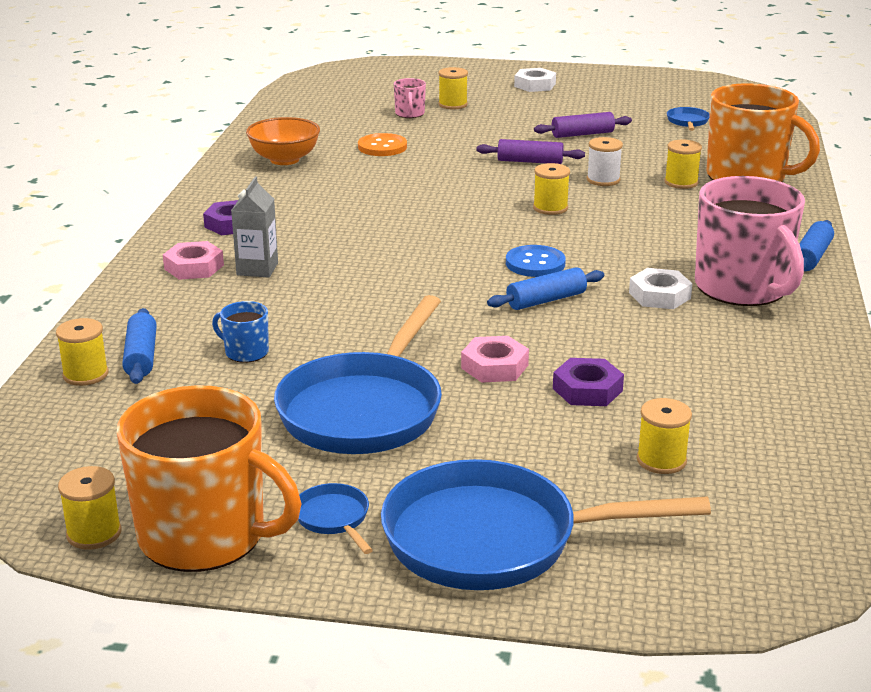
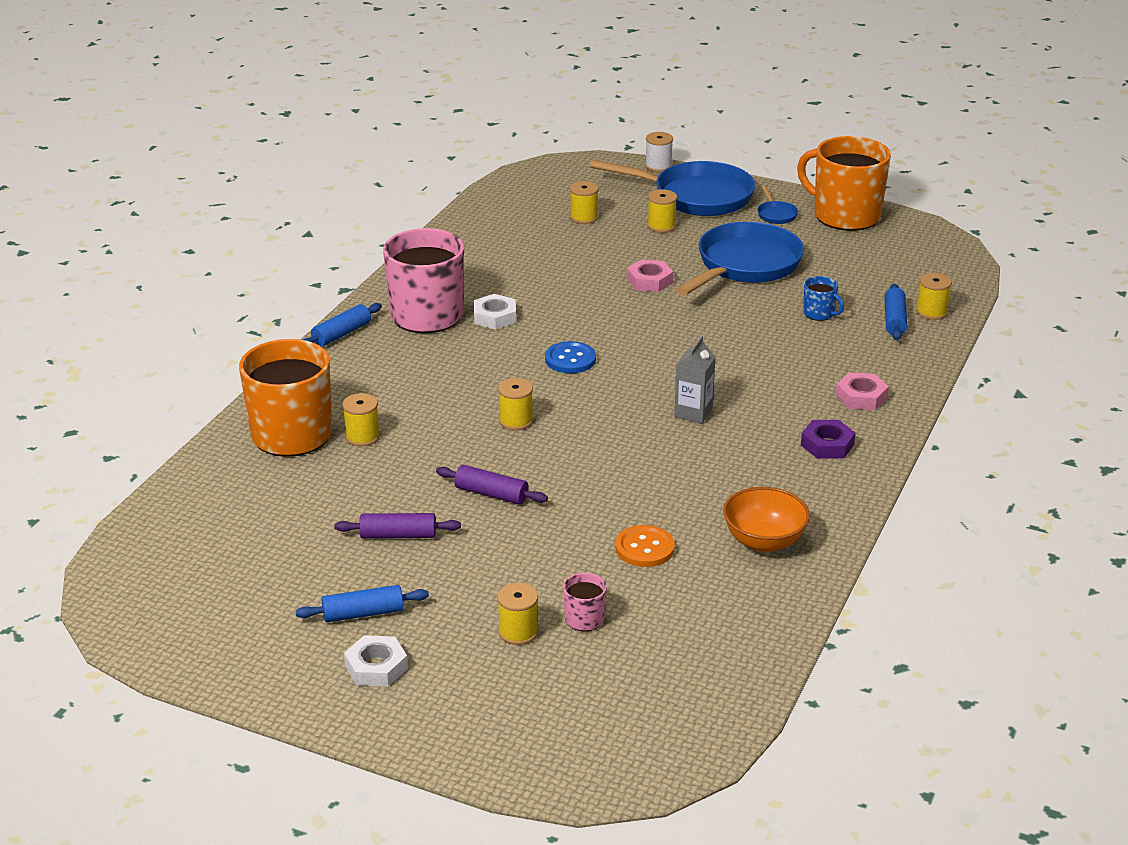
camera: 165 degrees left, 5 degrees up
yellow spool [58,466,121,550] -> yellow spool moved to [647,189,677,233]
grey carton [231,177,278,278] -> grey carton moved to [674,336,716,424]
blue rolling pin [487,267,604,310] -> blue rolling pin moved to [295,585,429,622]
purple nut [553,358,624,406] -> none
white spool [587,137,623,186] -> white spool moved to [645,132,673,172]
blue pan [667,107,710,131] -> none

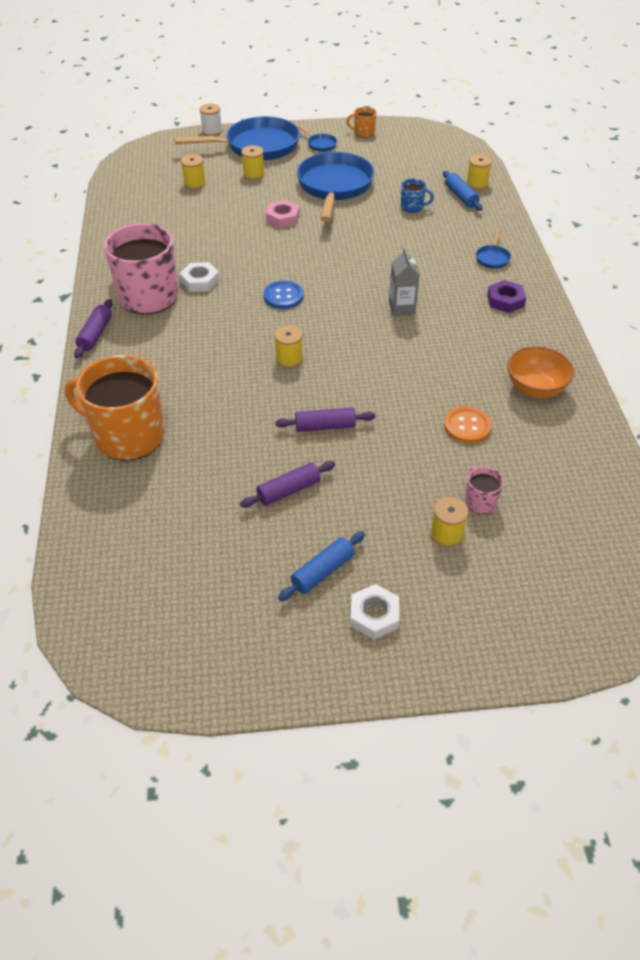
camera: 30 degrees left, 15 degrees up
blue rolling pin [303,303,382,347] -> purple rolling pin [74,299,112,358]
yellow spool [342,393,380,446] -> none
orange mug [797,136,891,231] -> orange mug [346,107,377,138], size x0.43
pink nut [835,372,889,410] -> blue pan [476,229,511,269]

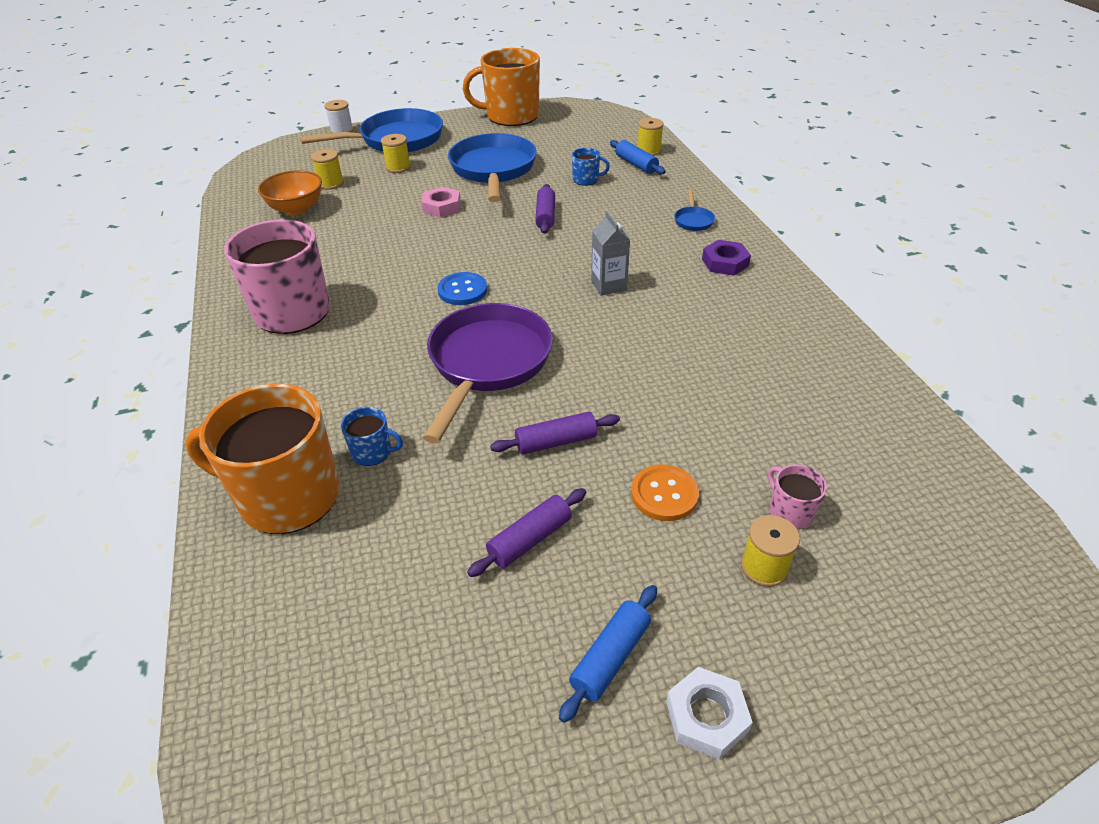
camera: 10 degrees left, 5 degrees down
purple rolling pin [74,299,112,358] -> purple rolling pin moved to [535,184,555,234]
white nut [180,262,219,292] -> none
yellow spool [274,325,303,368] -> purple pan [423,303,553,444]
blue pan [298,125,337,152] -> none
orange mug [346,107,377,138] -> orange mug [463,48,540,126], size x2.34
orange button [444,407,492,444] -> orange button moved to [631,465,699,521]
orange bowl [507,346,575,398] -> orange bowl moved to [258,170,322,215]
none -> blue mug [341,407,403,466]

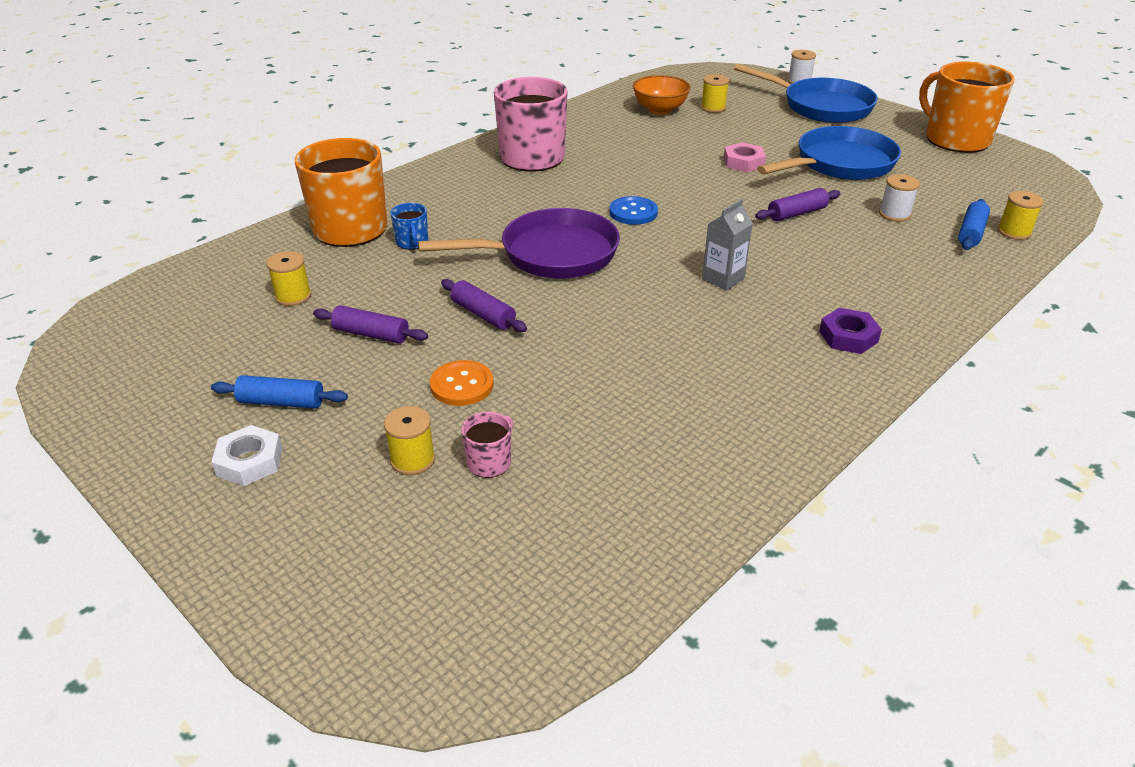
camera: 60 degrees right, 5 degrees down
yellow spool [381,134,411,173] -> yellow spool moved to [266,251,311,306]
blue mug [572,148,610,186] -> white spool [879,174,920,222]
blue pan [674,190,715,231] -> none

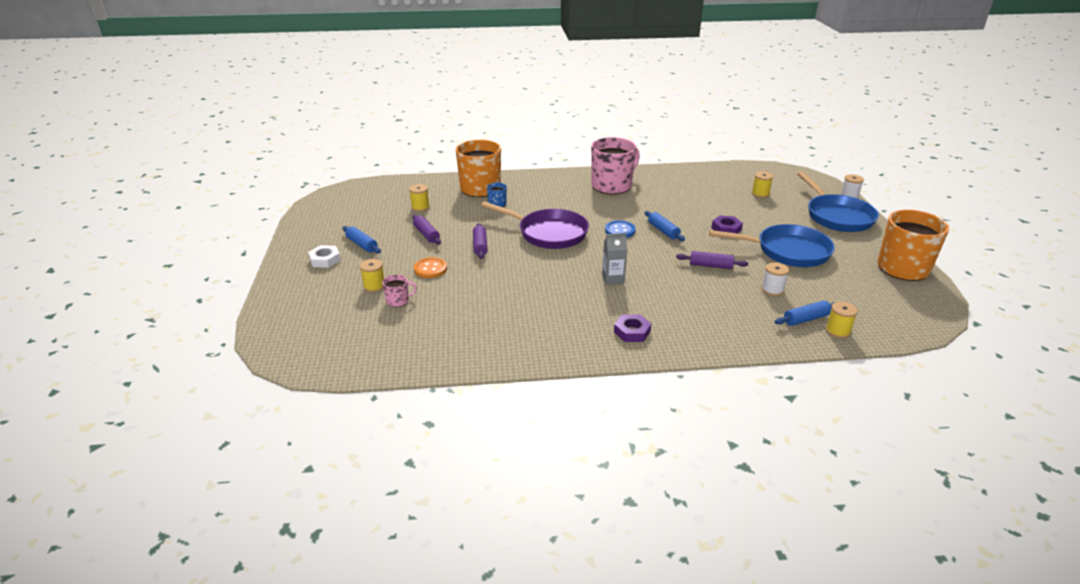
camera: 40 degrees right, 5 degrees down
orange bowl [633,75,691,115] -> none
pink nut [724,142,766,172] -> purple nut [711,215,743,234]
none -> blue rolling pin [645,211,685,241]

